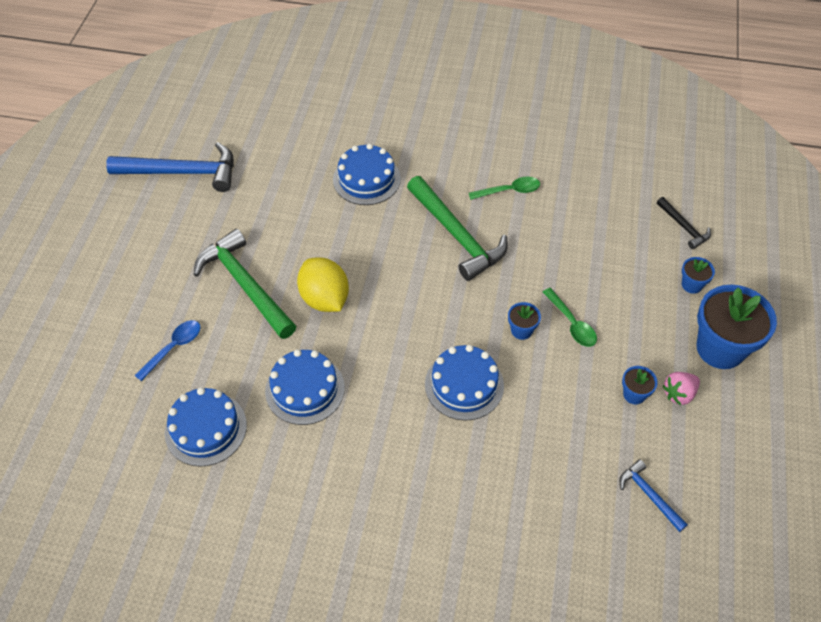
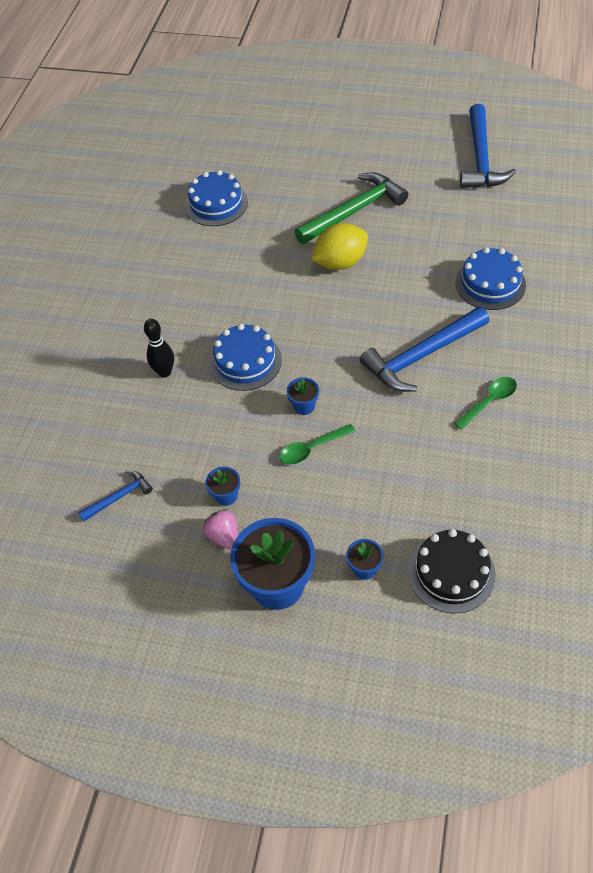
camera: 95 degrees right, 0 degrees up
blue spoon [134,320,201,381] -> none
blue cake [265,349,345,425] -> none
green hammer [407,176,508,281] -> blue hammer [360,307,489,392]
green spoon [469,176,540,200] -> green spoon turned 120 degrees counterclockwise [454,377,517,430]
black hammer [657,197,711,249] -> black cake [408,529,496,614]
none -> black bowling pin [144,319,174,378]

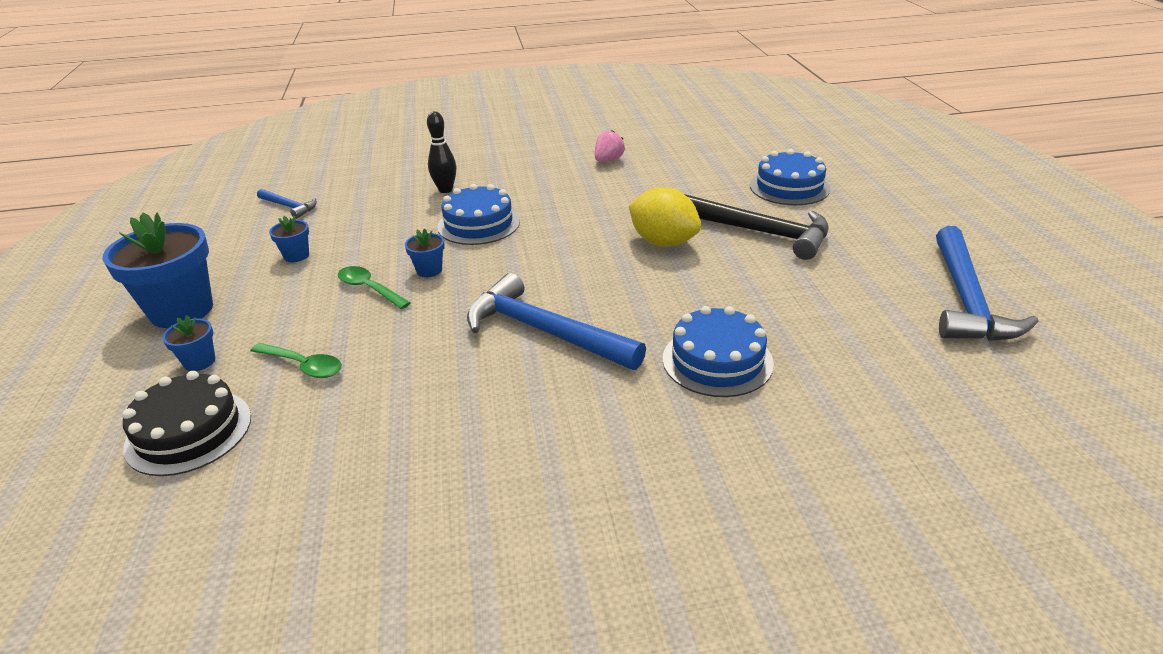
camera: 65 degrees right, 20 degrees down
blue cake [185,170,248,226] -> blue cake moved to [750,149,830,205]
pink strawberry [203,509,238,550] -> pink strawberry moved to [595,130,625,162]
green hammer [295,172,409,244] -> black hammer [684,194,829,260]
green spoon [454,377,517,430] -> green spoon moved to [250,343,342,378]
blue hammer [460,104,516,188] -> blue hammer turned 60 degrees counterclockwise [936,226,1039,341]

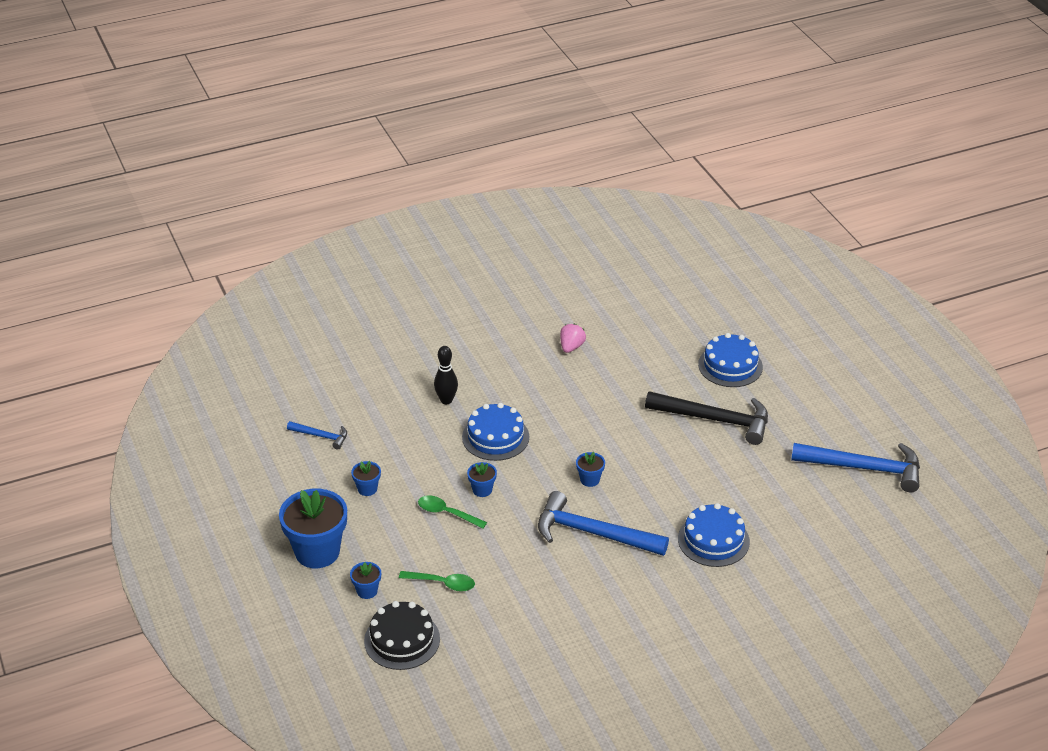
camera: 15 degrees left, 5 degrees up
yellow lemon [629,187,701,247] -> none
blue hammer [936,226,1039,341] -> blue hammer turned 75 degrees counterclockwise [791,443,920,492]
none -> blue flower pot [576,452,605,487]

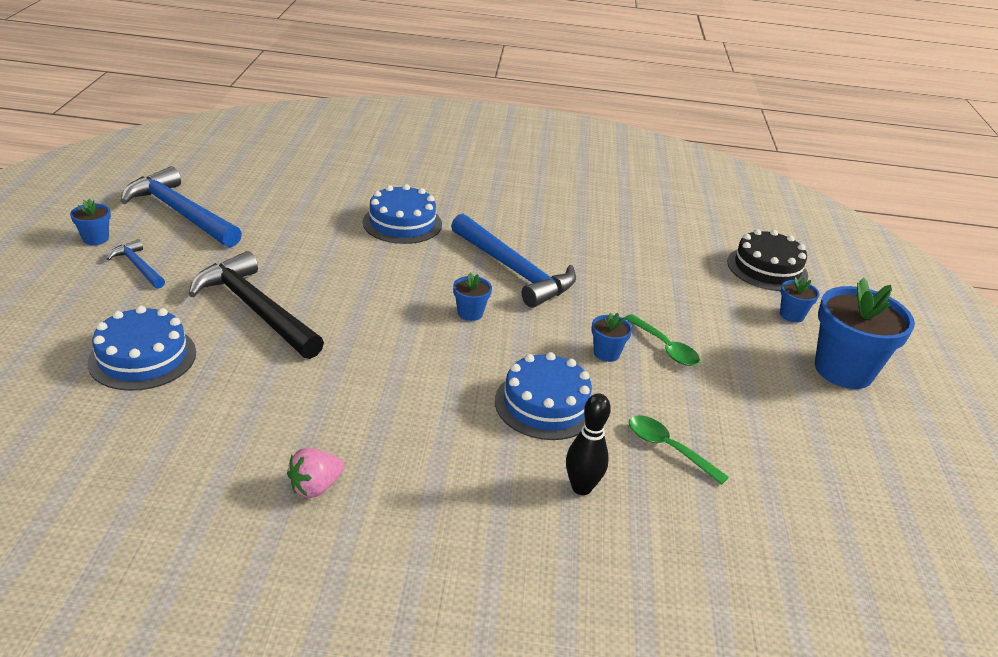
camera: 155 degrees left, 5 degrees down
blue hammer [287,421,347,449] -> blue hammer moved to [107,239,165,289]
blue flower pot [351,461,381,496] -> blue flower pot moved to [70,199,111,245]
green spoon [399,571,475,592] -> green spoon moved to [629,415,729,485]

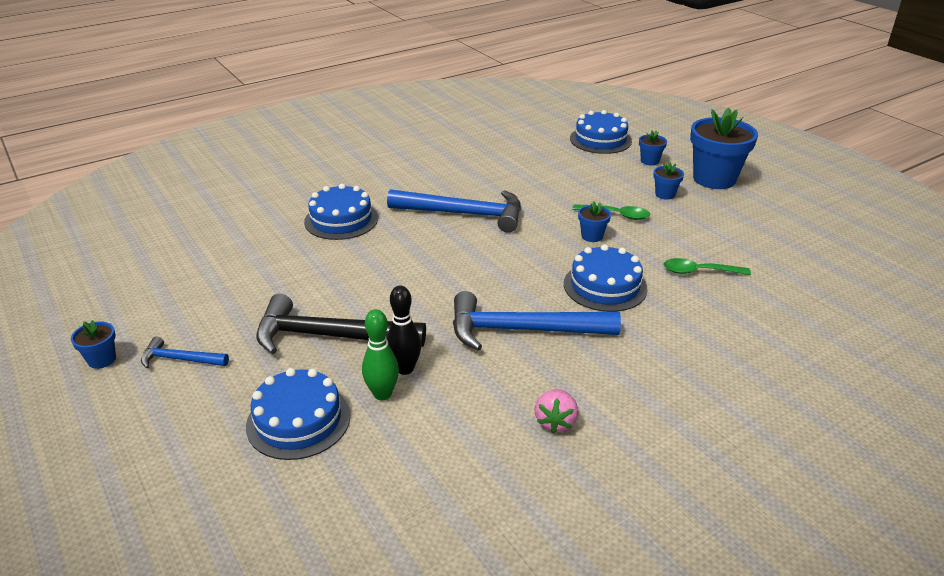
camera: 35 degrees left, 0 degrees up
blue hammer [121,166,242,247] -> blue hammer moved to [453,291,621,351]
blue flower pot [453,272,492,321] -> blue flower pot moved to [653,162,684,200]
black bowling pin [566,393,611,495] -> black bowling pin moved to [387,286,421,375]
black cake [727,229,808,291] -> blue cake [570,110,632,154]
none -> green bowling pin [362,309,399,400]

